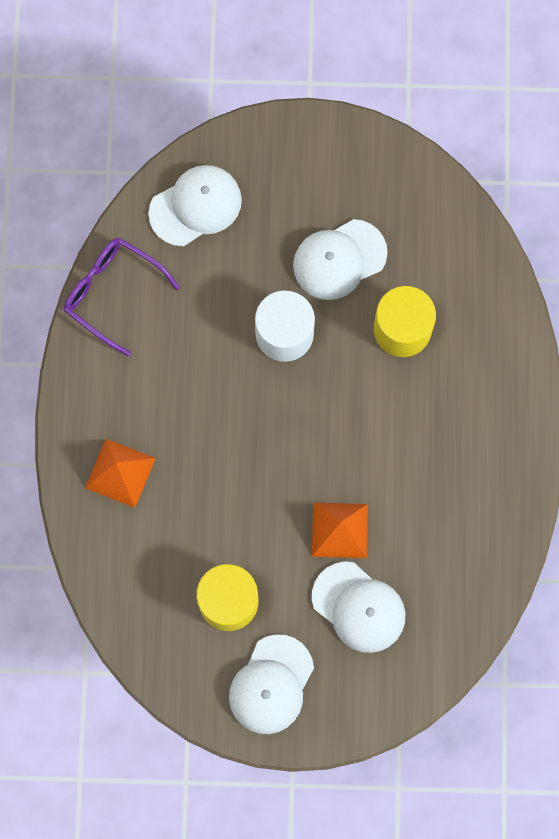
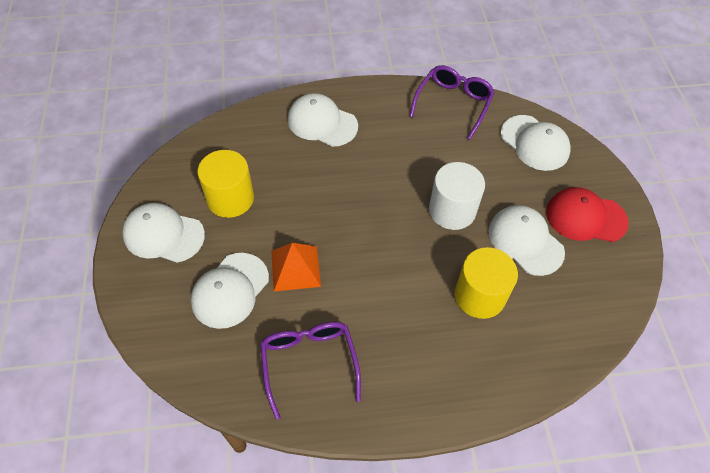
camera: 80 degrees right, 20 degrees down
orange pyramid [85,439,156,508] -> white cap [288,93,358,147]
none -> purple glasses [260,322,361,419]
none -> red cap [546,187,629,242]

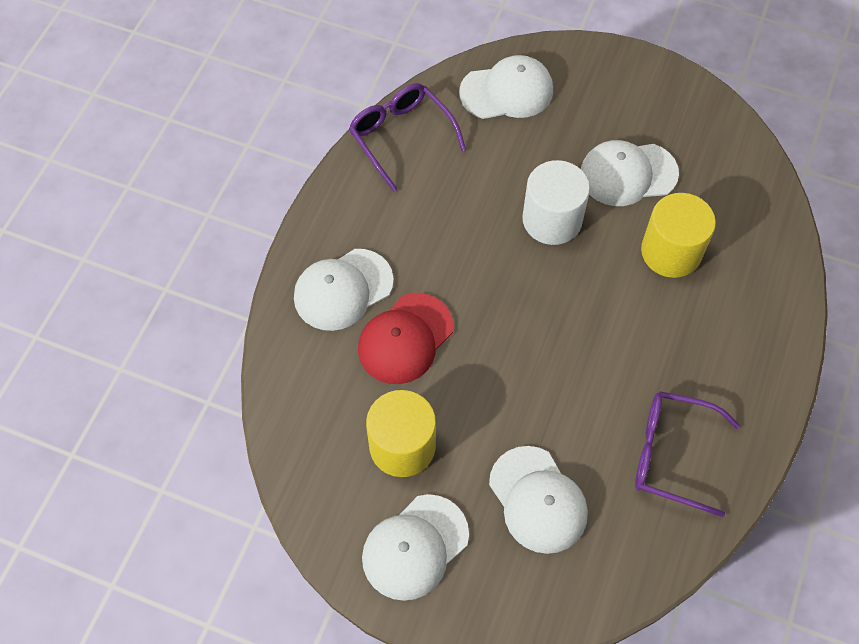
camera: 60 degrees left, 5 degrees up
orange pyramid [271,243,321,291] -> none
red cap [546,187,629,242] -> red cap moved to [358,293,453,384]

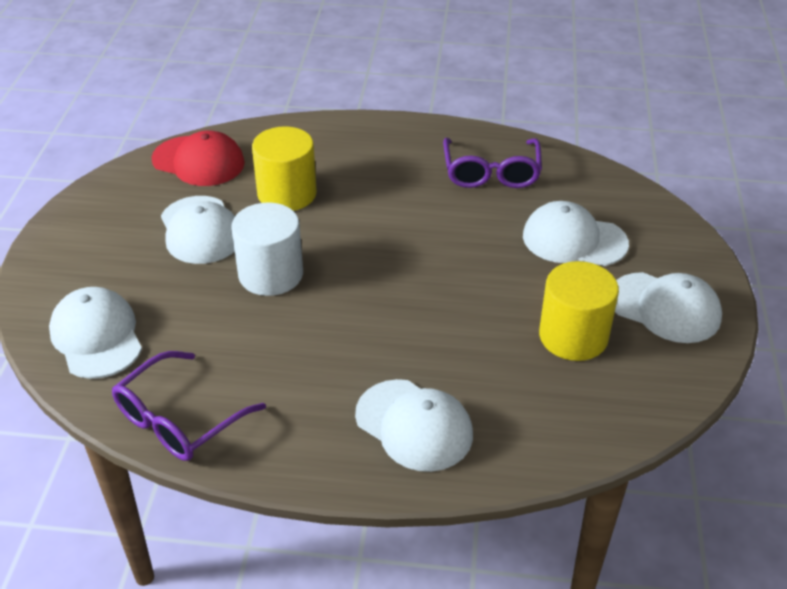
camera: 105 degrees left, 20 degrees down
red cap [358,293,453,384] -> red cap moved to [151,130,245,186]
white cap [489,446,588,554] -> white cap turned 120 degrees counterclockwise [523,201,629,266]

